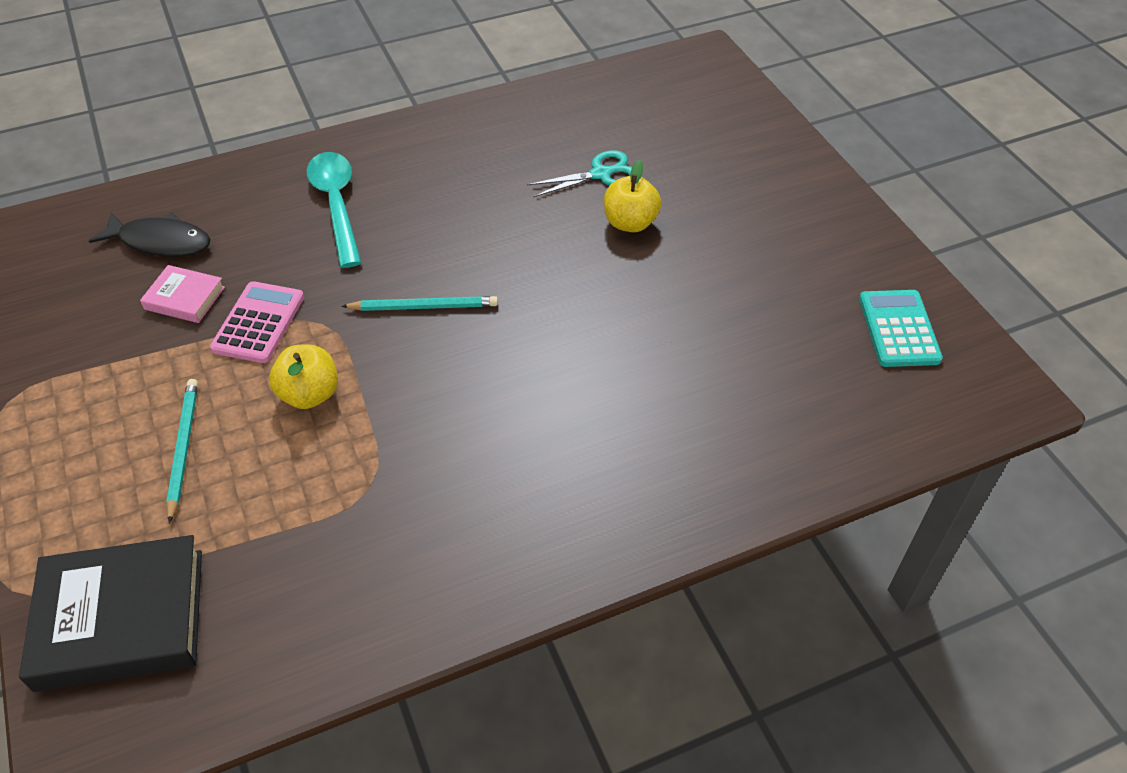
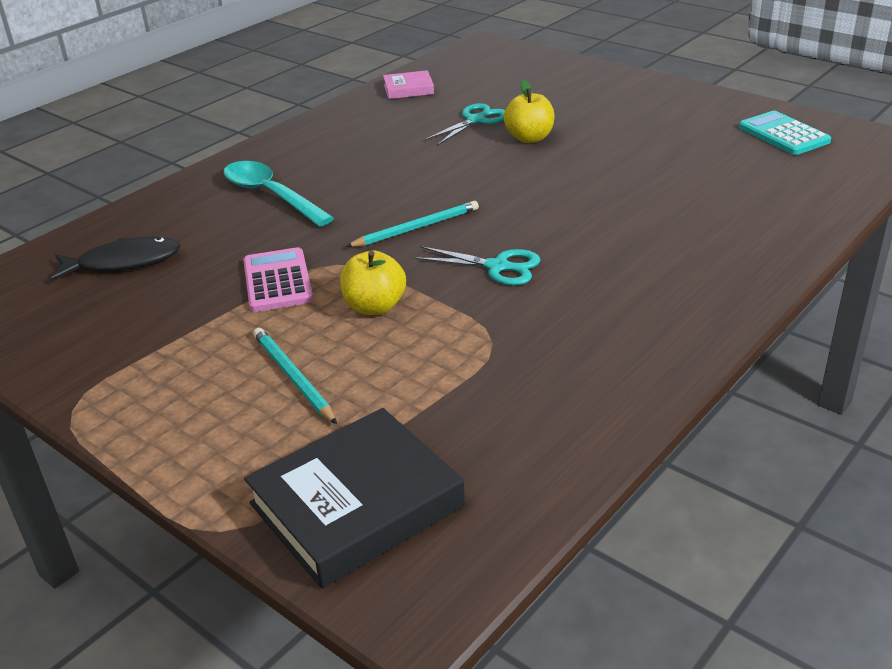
camera: 25 degrees left, 15 degrees down
pink book [140,265,225,323] -> pink book moved to [383,70,434,99]
none -> turquoise scissors [413,246,541,285]

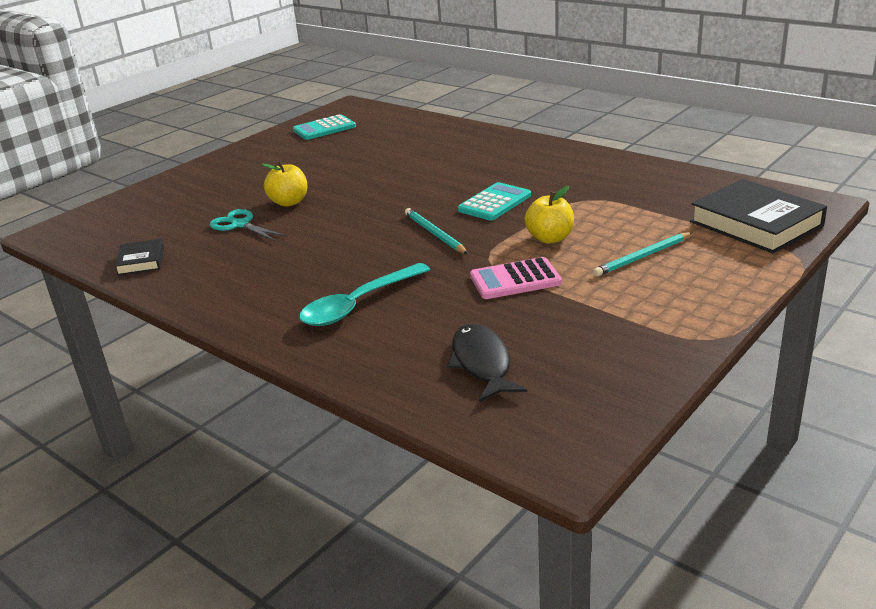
camera: 90 degrees left, 5 degrees down
pink book [383,70,434,99] -> black book [115,239,164,275]
turquoise scissors [413,246,541,285] -> turquoise calculator [458,182,531,221]

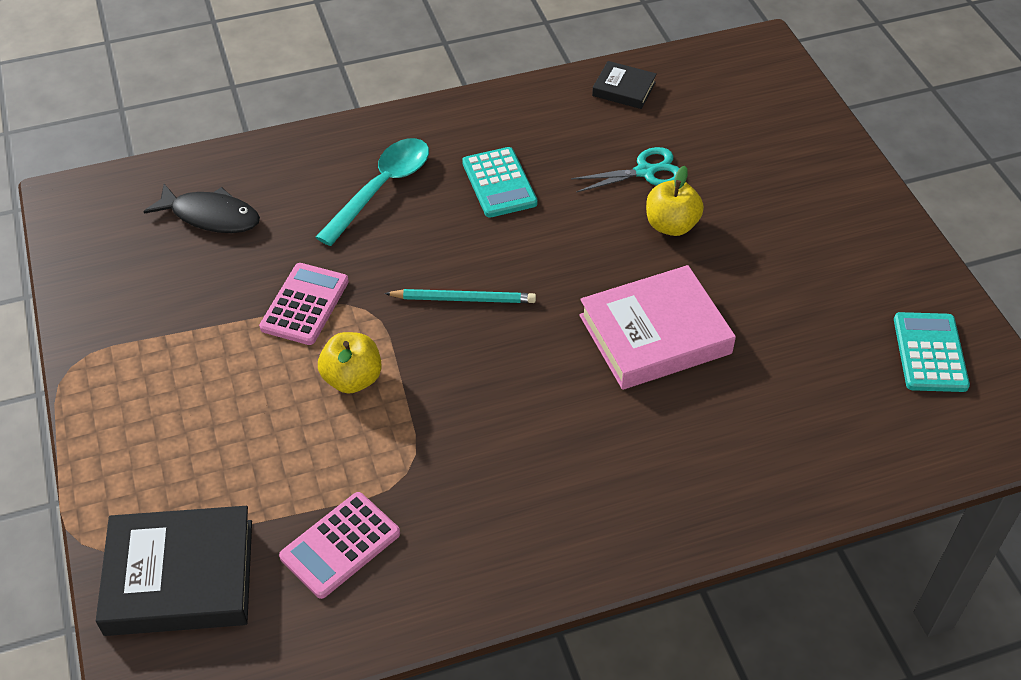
camera: 120 degrees right, 20 degrees up
turquoise spoon [299,263,430,326] -> turquoise spoon turned 45 degrees clockwise [316,138,429,246]
turquoise calculator [458,182,531,221] -> turquoise calculator moved to [462,147,538,218]
turquoise pencil [593,232,692,276] -> none
none -> pink calculator [279,492,400,599]
none -> pink book [579,265,736,390]

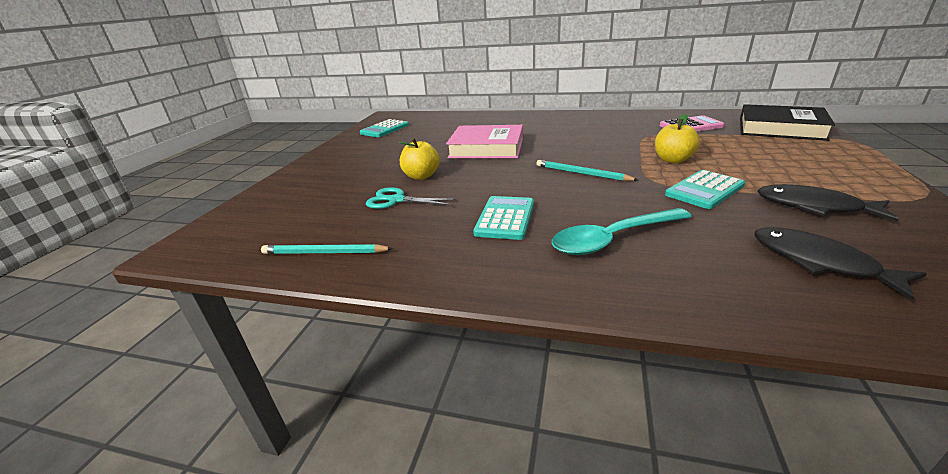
camera: 145 degrees left, 20 degrees down
pink calculator [259,263,349,345] -> turquoise calculator [665,170,745,209]
black book [592,61,657,109] -> turquoise pencil [261,244,393,254]
none -> black fish [757,184,899,222]

